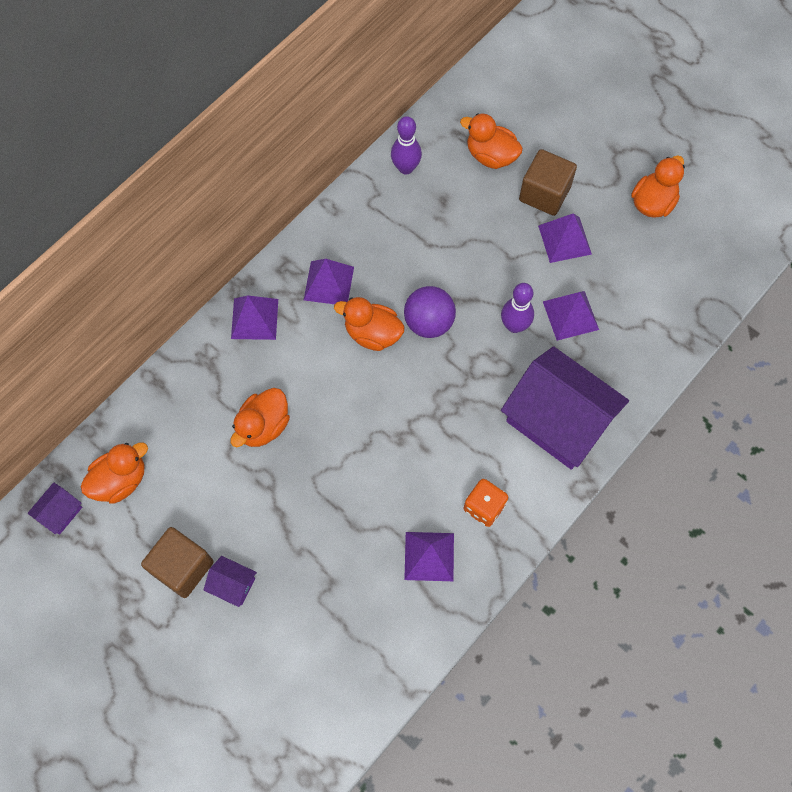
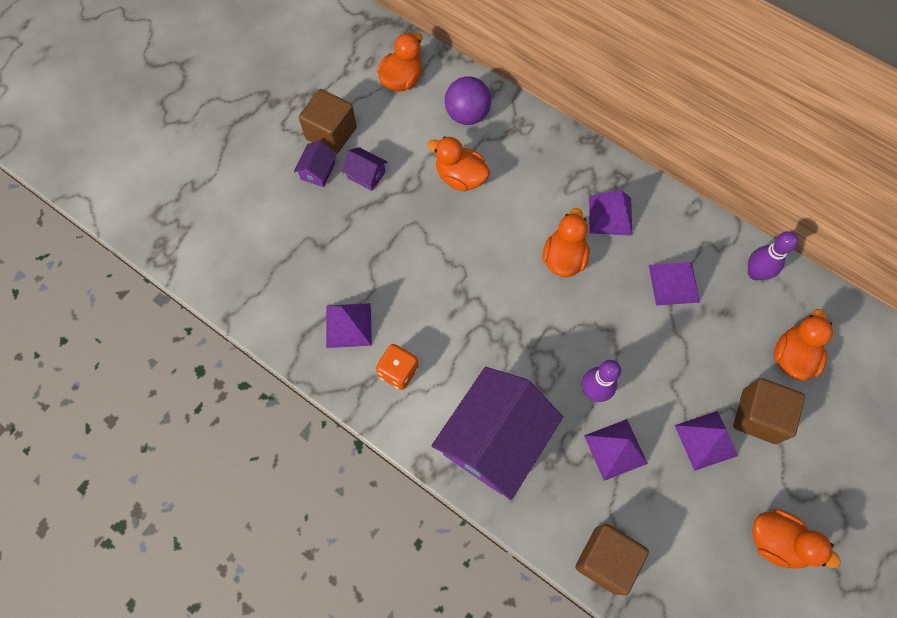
camera: 85 degrees right, 0 degrees up
purple house [28,482,82,535] -> purple house moved to [342,147,387,191]
orange duck [81,442,148,504] -> orange duck turned 105 degrees counterclockwise [377,32,423,92]
purple pyramid [231,295,278,340] -> purple pyramid moved to [649,262,700,306]
purple ball [404,286,456,338] -> purple ball moved to [445,76,491,125]
none -> brown cube [575,524,649,595]

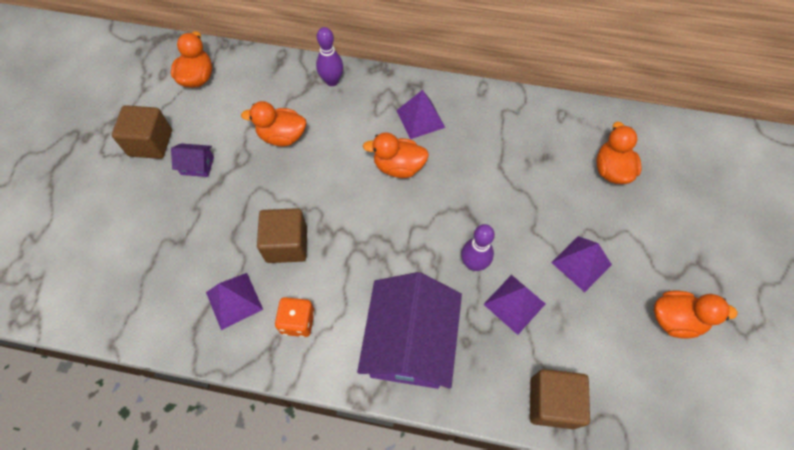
camera: 25 degrees left, 5 degrees down
purple house [294,140,337,187] -> none
purple ball [445,76,491,125] -> none
orange duck [542,208,590,277] -> orange duck turned 75 degrees counterclockwise [363,132,429,178]
purple pyramid [649,262,700,306] -> none
brown cube [733,378,805,444] -> brown cube moved to [257,208,307,263]
purple bowling pin [748,231,798,280] -> purple bowling pin moved to [316,27,343,86]

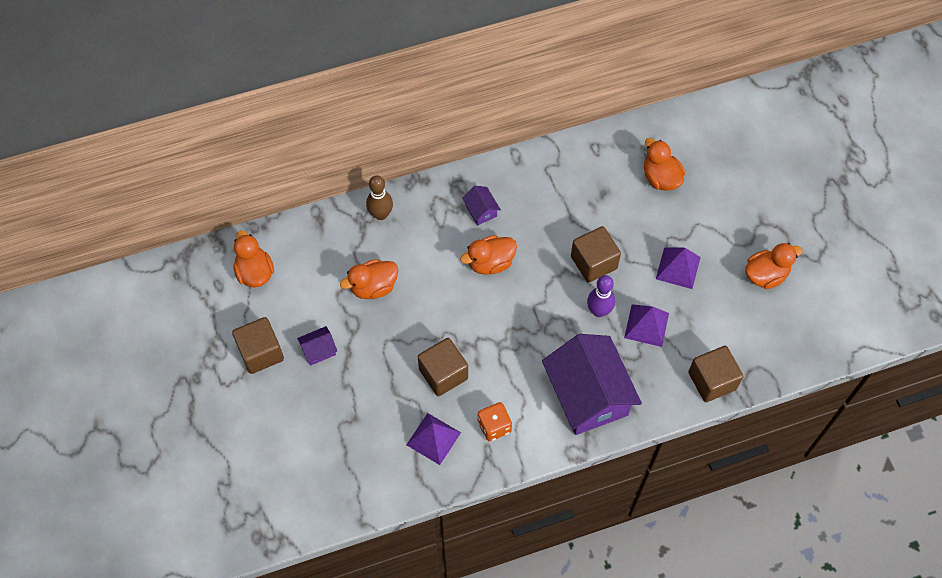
camera: 30 degrees left, 0 degrees up
purple bowling pin [316,27,343,86] -> brown bowling pin [366,175,393,220]
purple pyramid [396,90,445,139] -> purple house [462,186,501,225]
none -> brown cube [571,226,621,283]

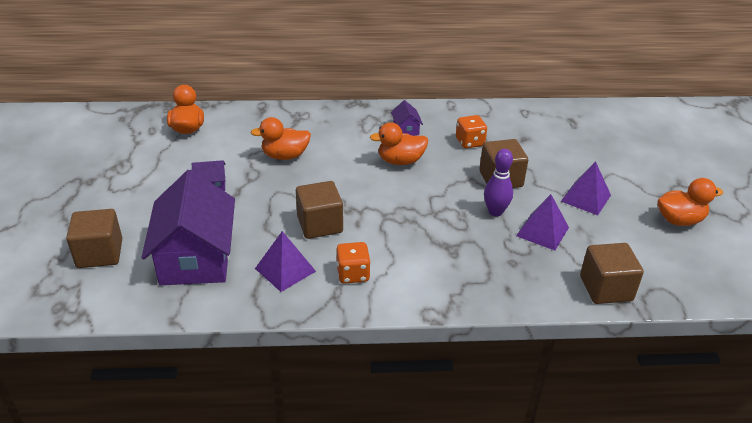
camera: 15 degrees right, 25 degrees down
brown cube [232,317,284,374] -> brown cube moved to [66,209,122,268]
brown bowling pin [366,175,393,220] -> none
purple house [542,334,642,435] -> purple house moved to [141,170,235,285]
orange duck [644,138,685,191] -> none
none -> orange dice [456,115,487,148]

